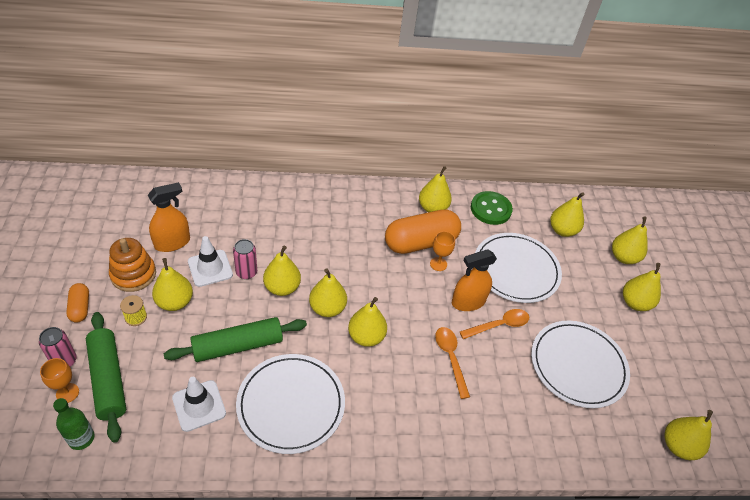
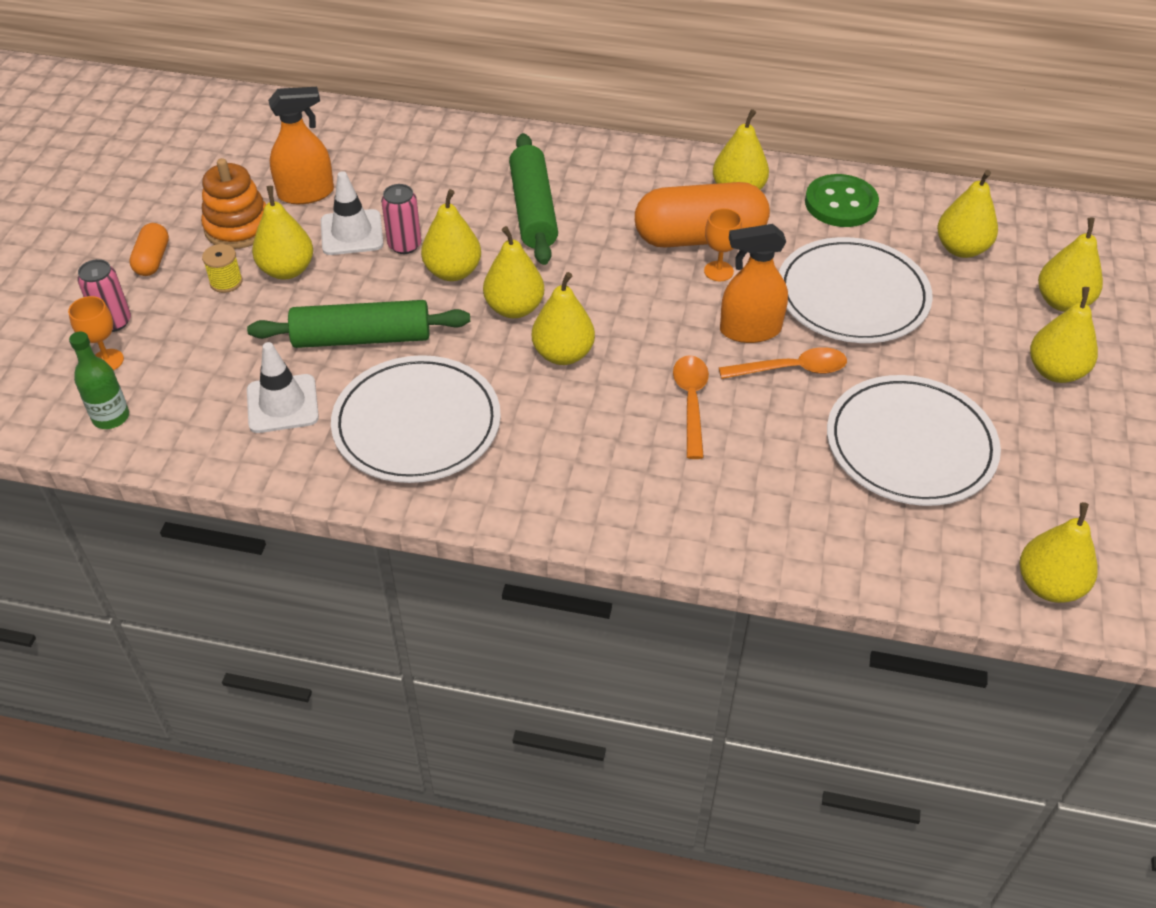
camera: 20 degrees right, 0 degrees up
green rolling pin [86,312,126,443] -> green rolling pin moved to [509,133,558,265]

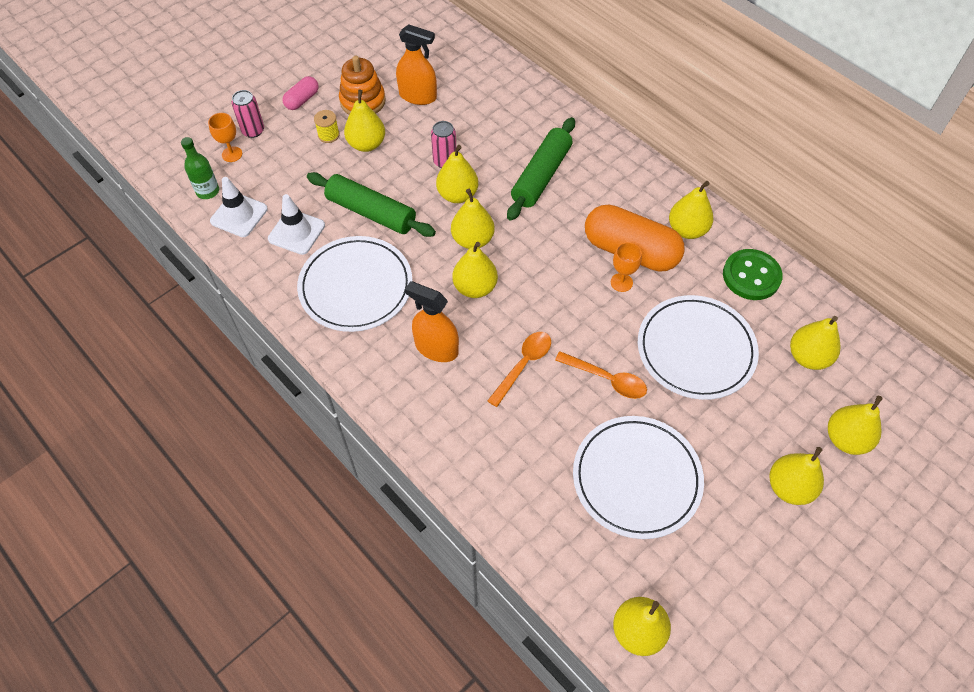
camera: 35 degrees right, 10 degrees up
orange capsule [129,223,169,276] -> pink capsule [283,76,319,110]
white traffic cone [321,171,384,255] -> white traffic cone moved to [210,177,268,237]
orange spray bottle [720,224,788,343] -> orange spray bottle moved to [405,281,459,362]

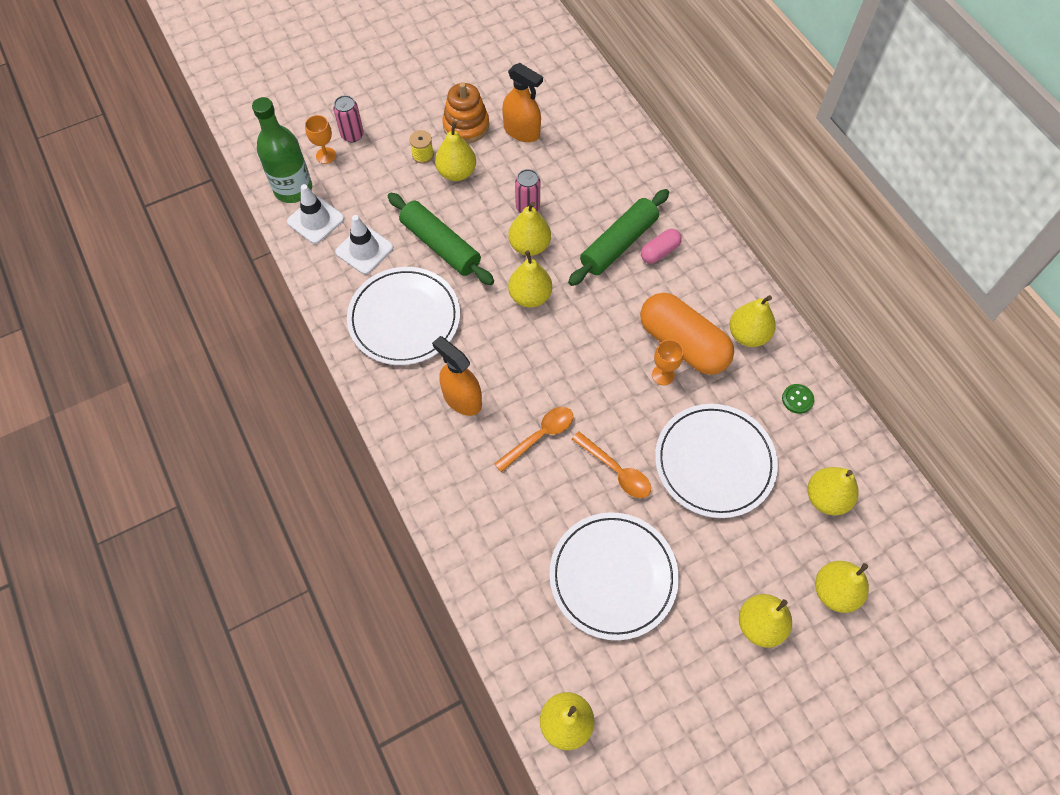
camera: 15 degrees right, 5 degrees up
green bottle [181,137,219,199] -> green bottle [252,97,312,203], size x1.69
pink capsule [283,76,319,110] -> pink capsule moved to [641,229,682,264]
yellow pear [452,242,498,298] -> none
green button [723,249,783,300] -> green button [782,384,814,414], size x0.52

